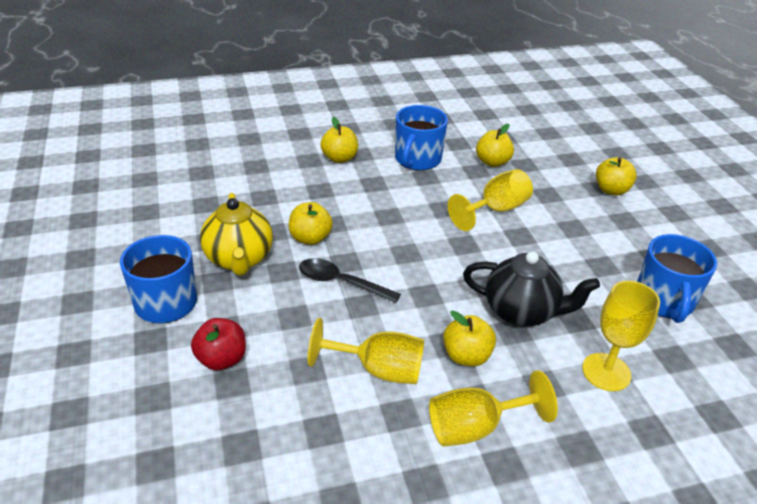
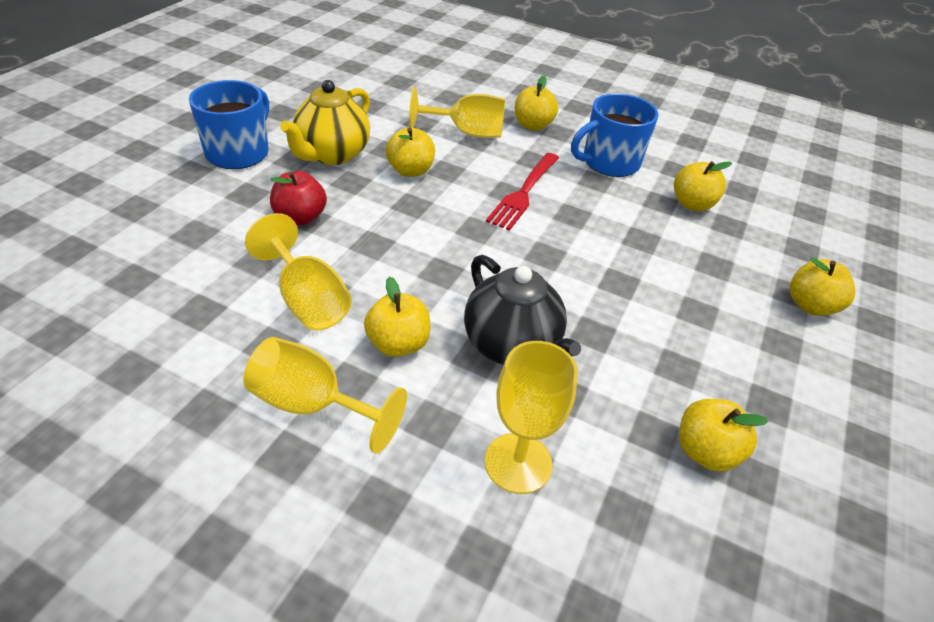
camera: 40 degrees right, 5 degrees up
red apple [191,318,246,370] -> red apple moved to [270,171,327,225]
black spoon [299,258,401,303] -> none
yellow goblet [448,169,533,231] -> yellow goblet moved to [409,87,505,138]
blue mug [637,234,717,323] -> yellow apple [679,399,768,472]
none -> red fork [486,153,559,231]

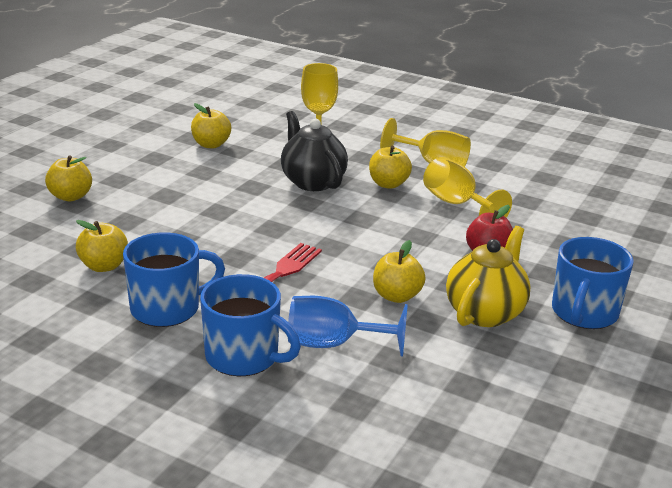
camera: 175 degrees left, 15 degrees down
yellow goblet [409,87,505,138] -> blue goblet [288,296,408,357]
yellow apple [515,76,558,131] -> blue mug [200,274,301,376]

